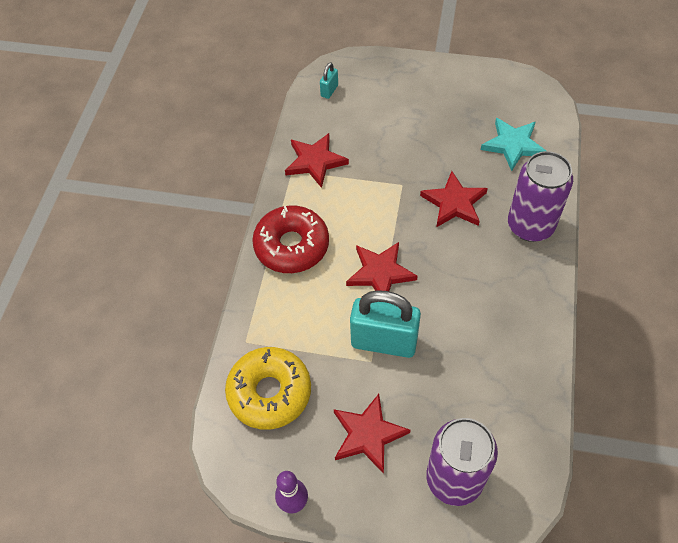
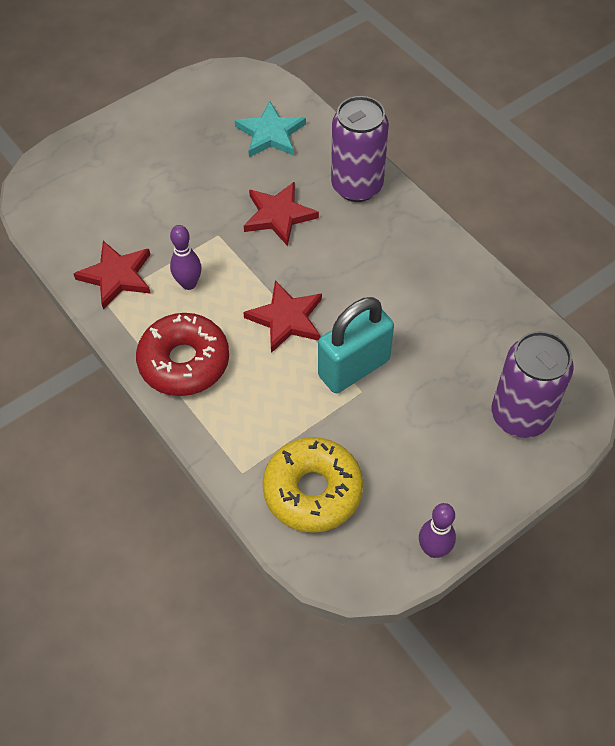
camera: 50 degrees left, 0 degrees up
turquoise padlock [320,62,338,99] -> none
red star [333,394,410,474] -> none
none -> purple bowling pin [170,225,201,290]

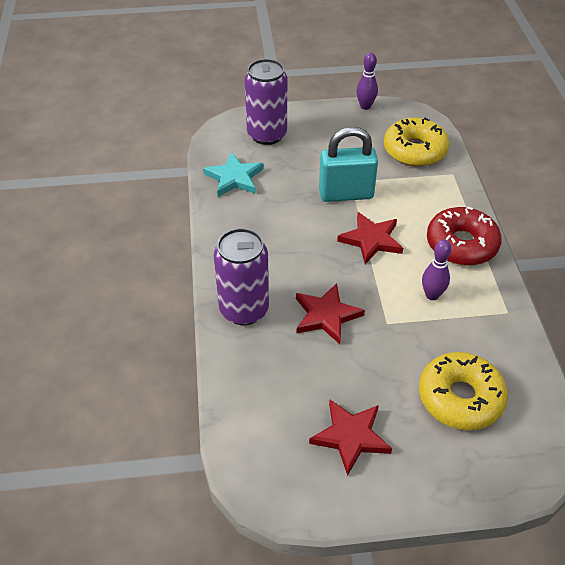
camera: 150 degrees left, 10 degrees down
red star [73,241,151,310] -> red star moved to [309,400,392,476]
turquoise star [234,101,306,157] -> turquoise star moved to [203,152,264,197]
none -> yellow donut [419,352,508,430]

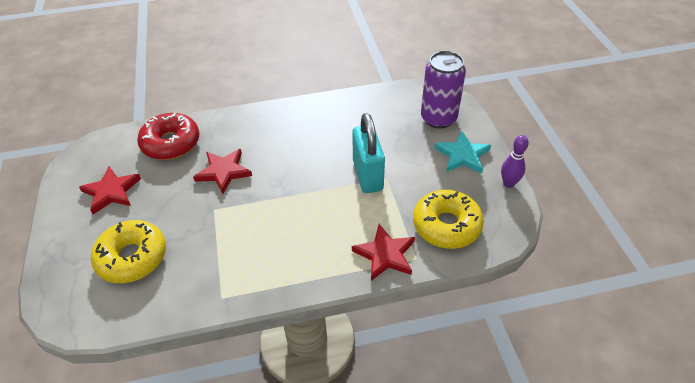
camera: 85 degrees right, 0 degrees up
turquoise star [203,152,264,197] -> turquoise star moved to [434,131,491,174]
purple can [214,228,269,325] -> none
red star [337,212,403,264] -> red star moved to [352,224,415,281]
purple bowling pin [422,240,452,300] -> none
red donut [427,206,502,266] -> red donut moved to [137,113,199,160]

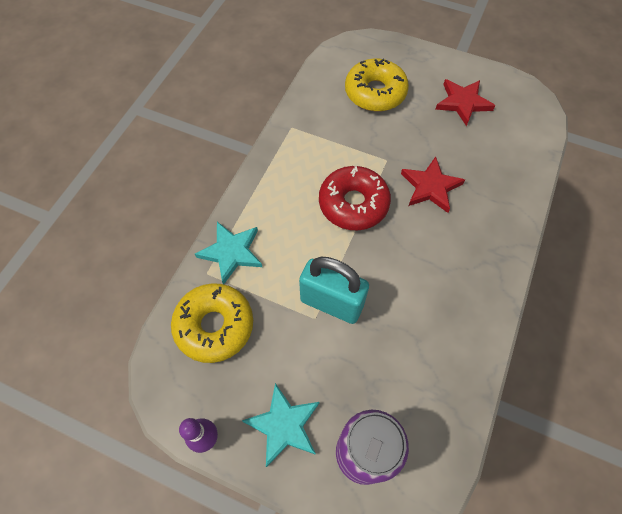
camera: 125 degrees right, 15 degrees up
red donut [137,113,199,160] -> red donut moved to [319,166,391,230]
red star [352,224,415,281] -> turquoise star [195,222,262,284]

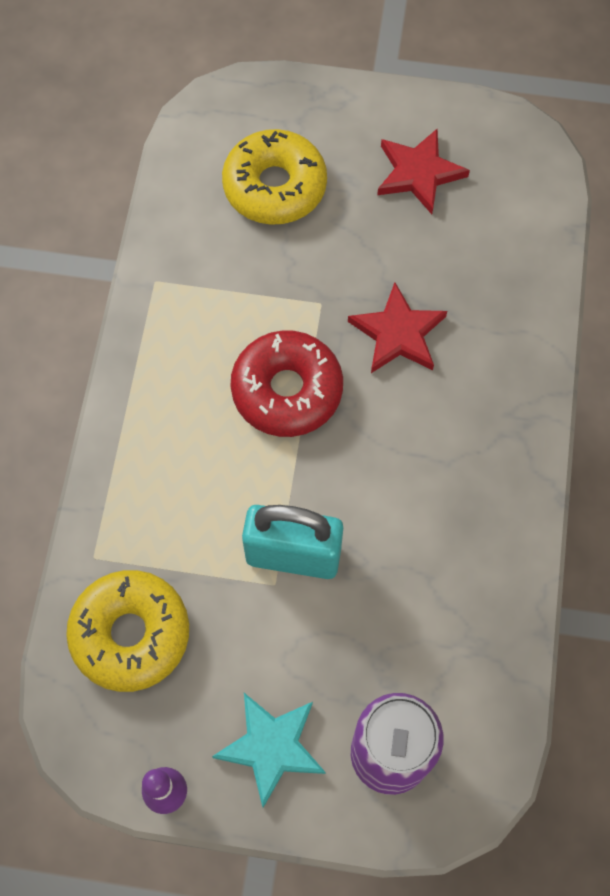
camera: 15 degrees left, 5 degrees up
turquoise star [195,222,262,284] -> none

